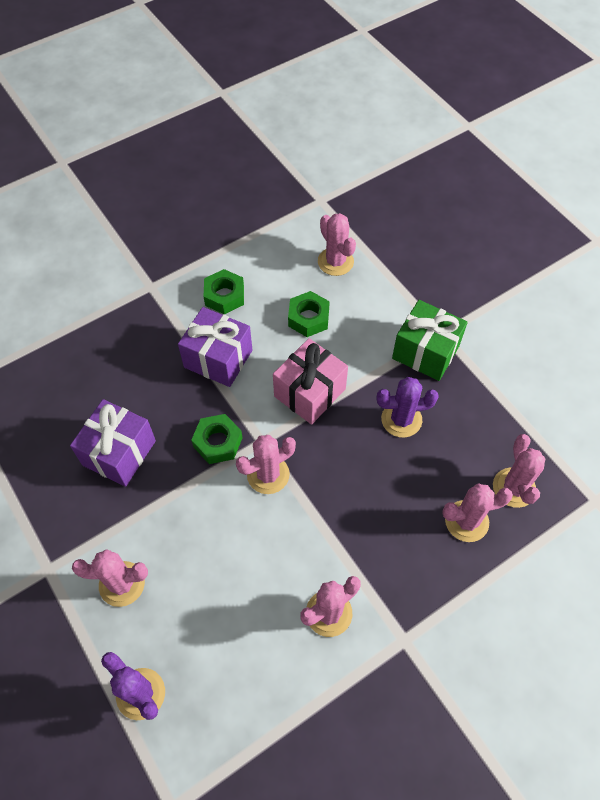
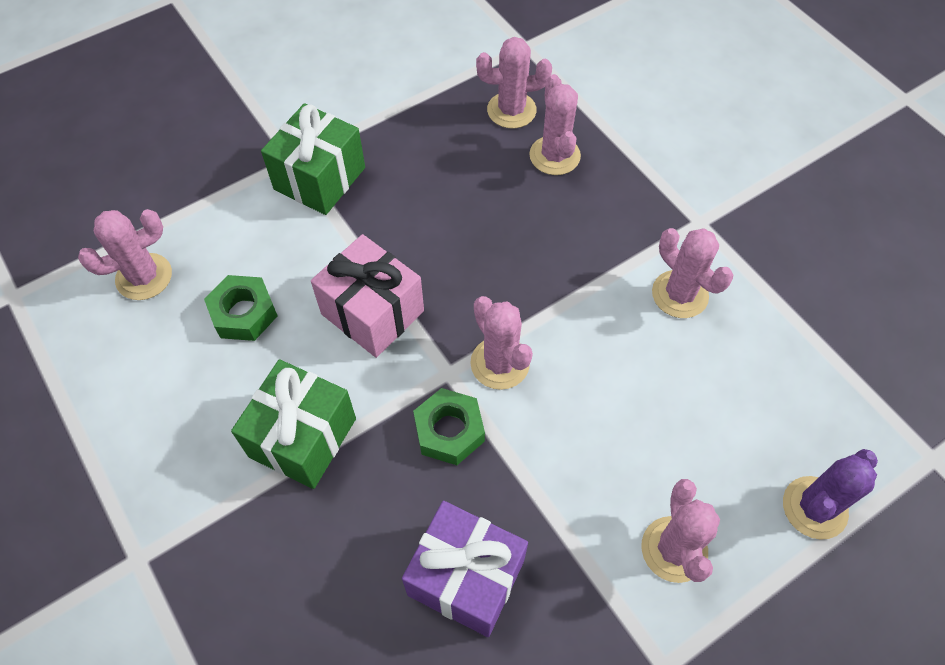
camera: 90 degrees left, 0 degrees up
purple gift [178,307,252,387] -> green gift [231,359,356,489]
green nut [204,269,244,314] -> none
purple cactus [377,377,439,438] -> none

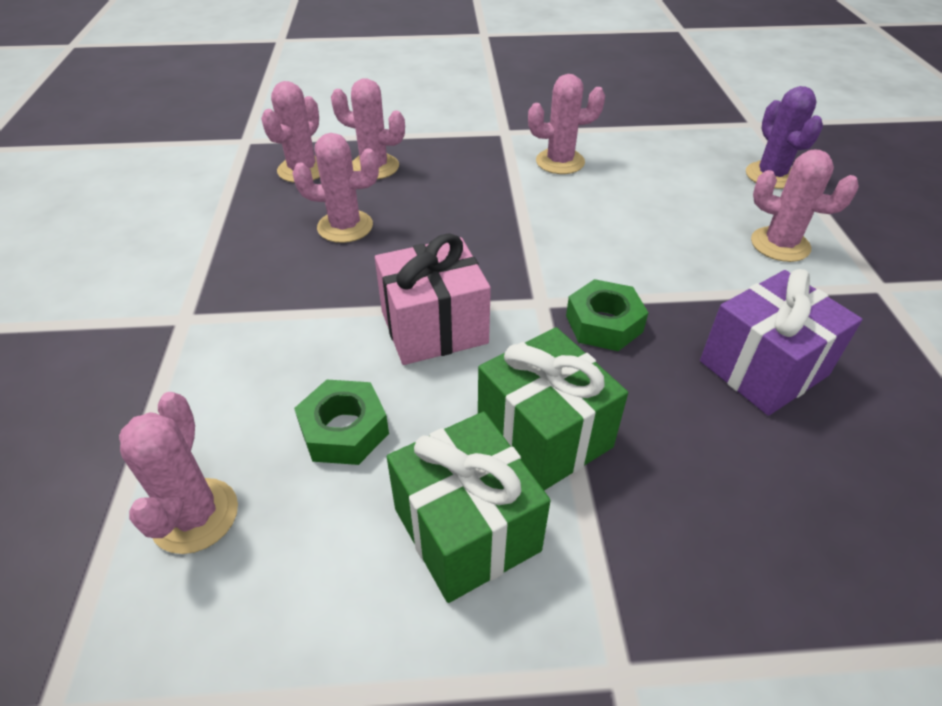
camera: 60 degrees left, 15 degrees down
green gift [261,103,365,215] -> green gift moved to [387,411,551,603]
pink cactus [470,296,533,390] -> pink cactus moved to [292,133,379,243]

